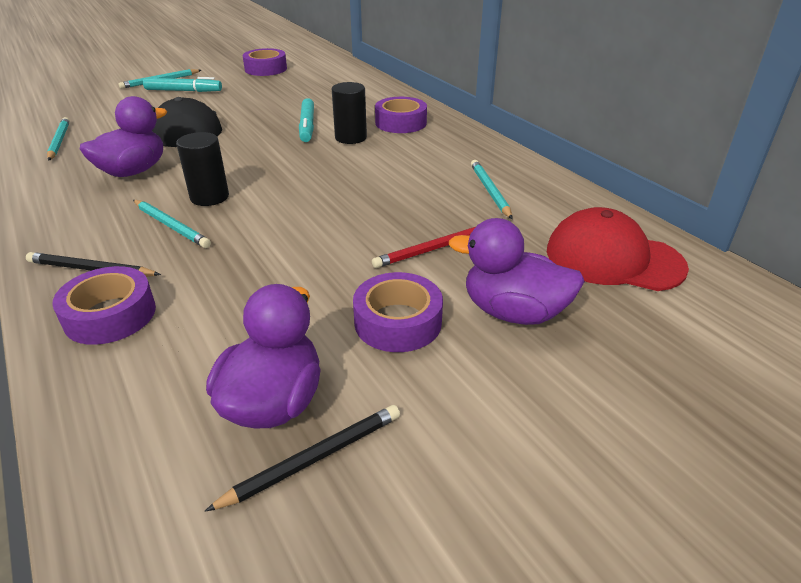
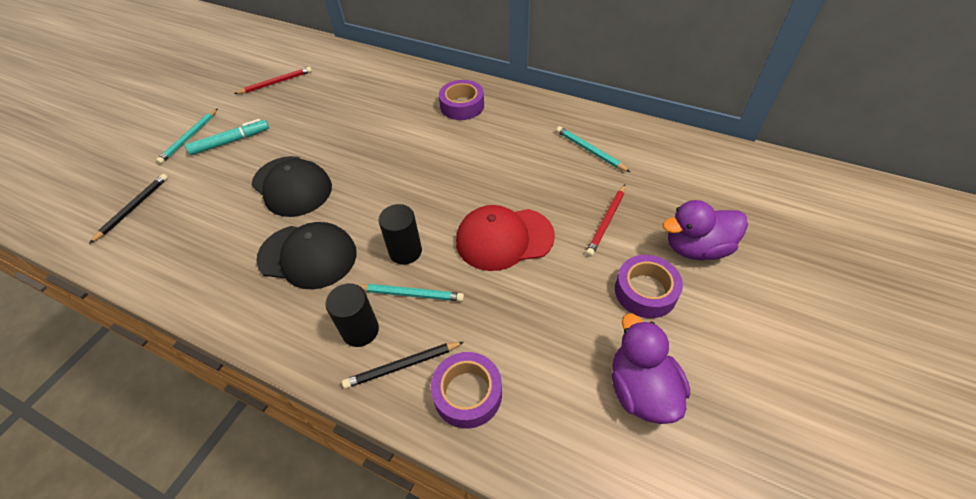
camera: 30 degrees left, 15 degrees up
turquoise pencil [47,117,70,161] -> none
purple duck [80,96,167,177] -> black cap [256,222,357,290]
black pencil [205,405,400,512] -> black pencil moved to [89,174,168,244]
purple tape [242,48,287,76] -> red pencil [234,67,312,94]
turquoise marker [299,98,314,142] -> none
black cylinder [332,82,367,144] -> black cylinder moved to [325,283,379,347]
red cap [547,207,689,291] -> red cap moved to [456,205,555,271]

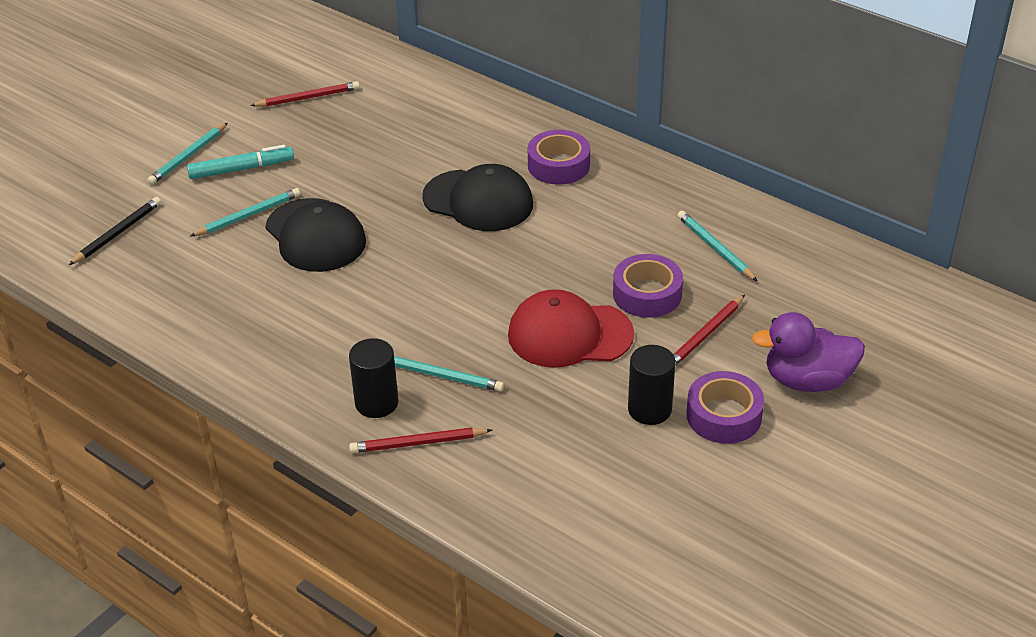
camera: 10 degrees right, 10 degrees down
black cap [256,222,357,290] -> black cap moved to [422,164,533,231]
black pencil [342,342,464,389] -> red pencil [349,427,492,453]
black cylinder [378,204,422,265] -> black cylinder moved to [628,345,676,425]
purple tape [431,352,502,429] -> purple tape moved to [613,254,683,318]
purple duck [612,313,690,424] -> none
none -> turquoise pencil [190,188,300,236]

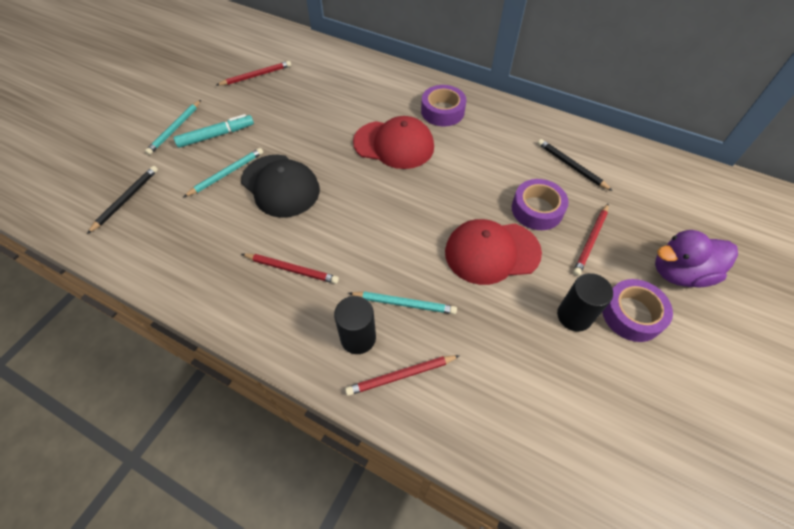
camera: 10 degrees left, 15 degrees up
black cap [422,164,533,231] -> red cap [353,116,434,169]
turquoise pencil [677,211,758,282] -> black pencil [538,139,613,191]
none -> red pencil [242,253,339,284]

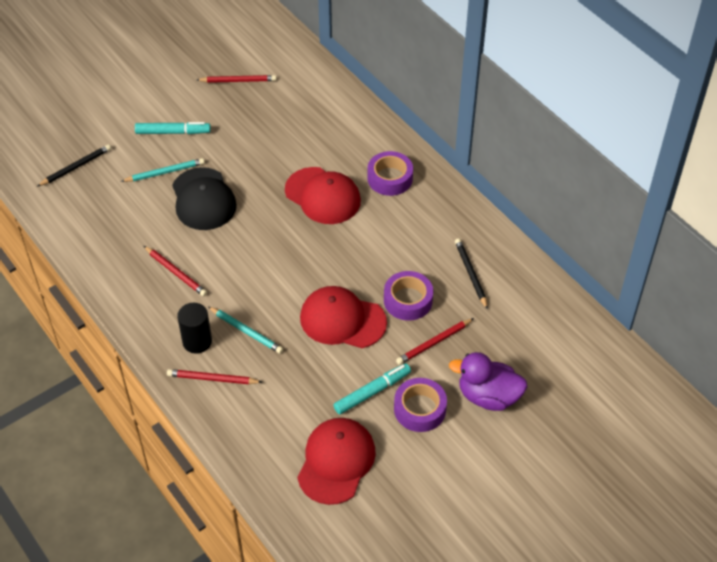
camera: 25 degrees right, 5 degrees down
turquoise pencil [145,100,201,155] -> none
black cylinder [557,273,613,331] -> turquoise marker [334,363,411,414]
none -> red cap [297,418,376,505]

